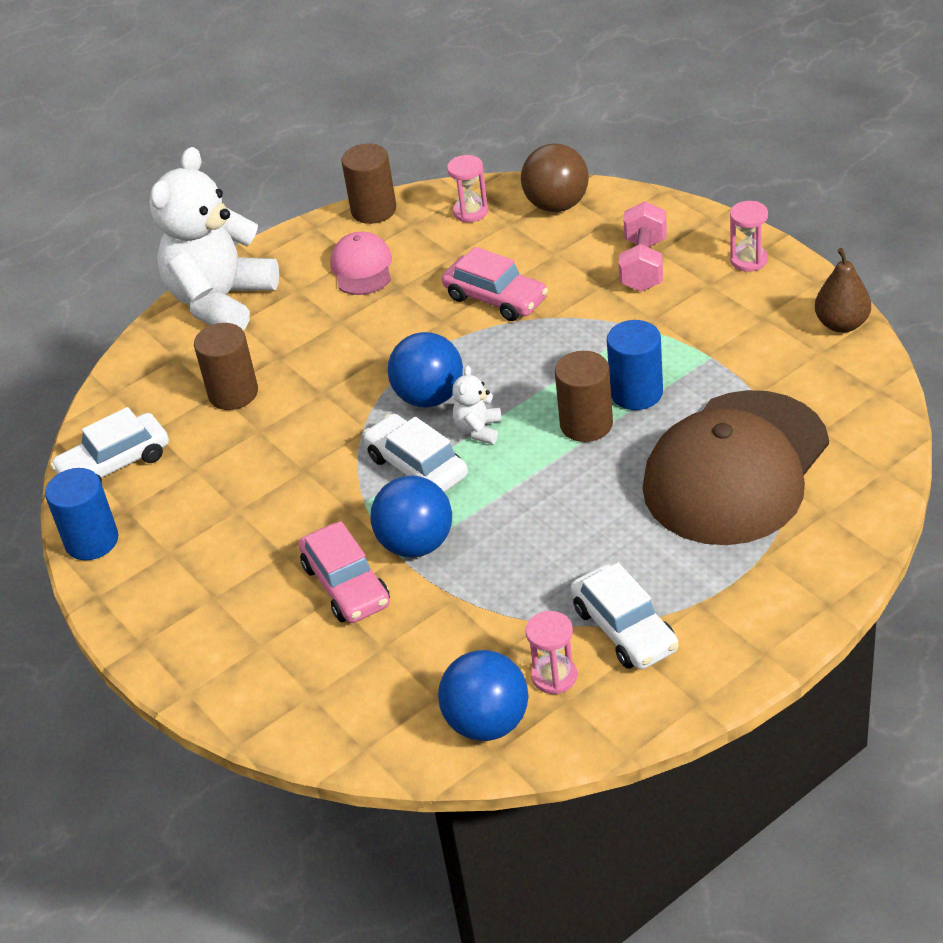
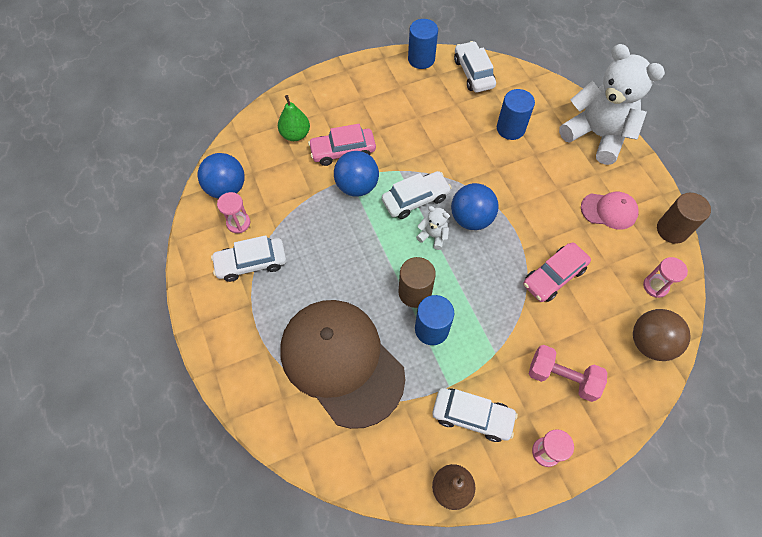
camera: 100 degrees right, 20 degrees up
brown cylinder [194,323,258,410] -> blue cylinder [497,89,535,140]
none -> green pear [278,95,310,141]
none -> white car [432,388,518,442]

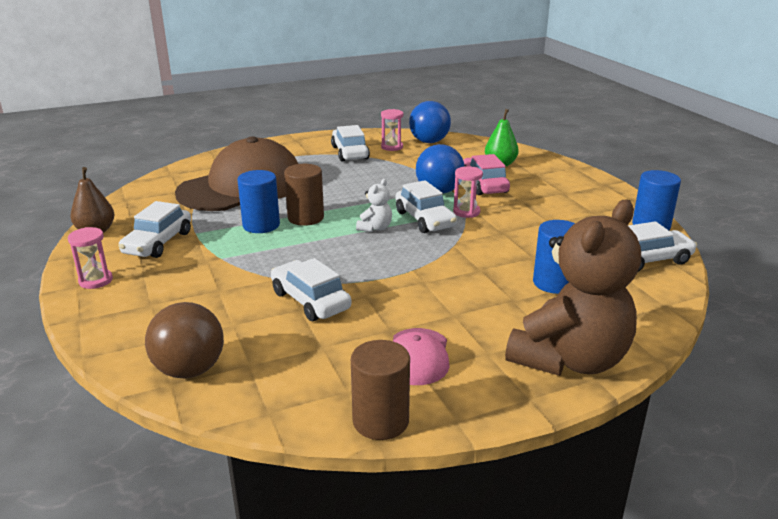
camera: 90 degrees right, 35 degrees down
blue ball [451,183,498,230] -> none
pink car [523,242,591,302] -> white car [271,258,351,321]
pink dumbbell [529,345,607,402] -> none
white teddy bear [559,44,665,165] -> brown teddy bear [505,199,641,376]
pink hourglass [643,257,688,298] -> pink hourglass moved to [453,166,483,218]

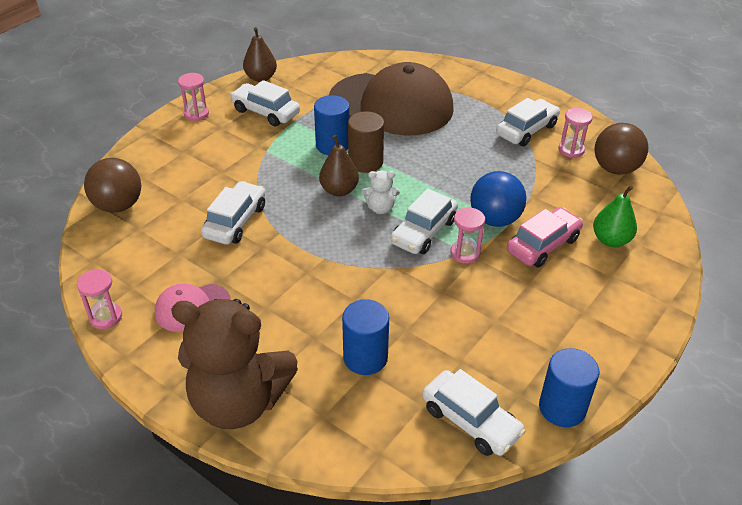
camera: 60 degrees right, 15 degrees up
white car [119,201,191,258] -> white car turned 45 degrees clockwise [230,80,300,126]
brown cylinder [351,340,410,440] -> pink hourglass [77,269,122,329]
blue ball [409,101,451,143] -> brown ball [594,123,648,175]
none -> brown pear [319,135,359,196]

